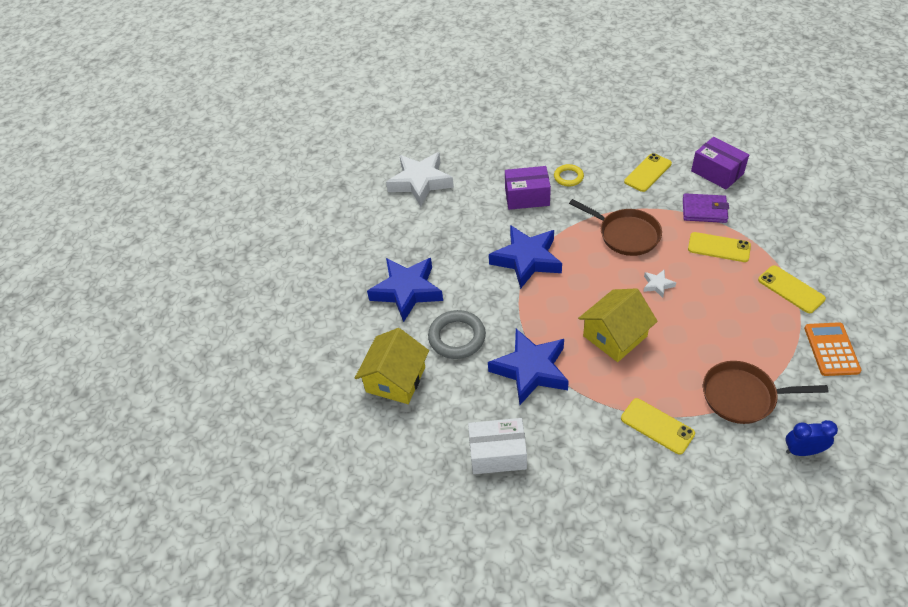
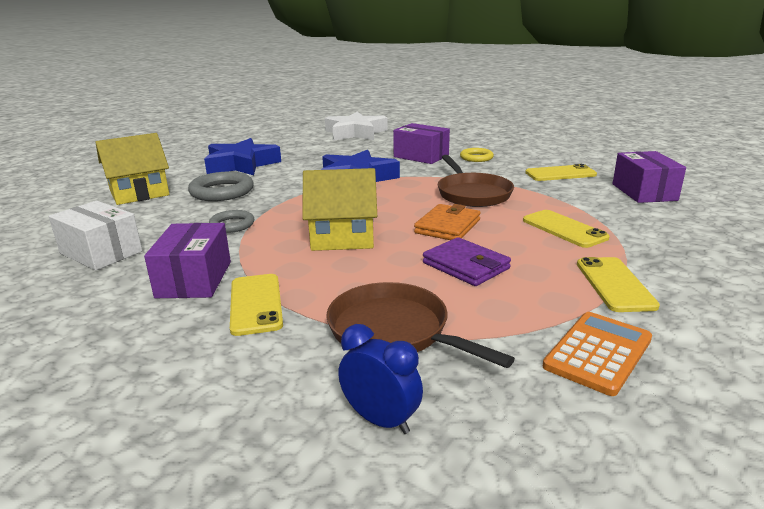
camera: 35 degrees right, 25 degrees down
blue star [488,329,569,405] -> grey ring [209,210,254,233]
white star [643,270,676,298] -> orange wallet [414,204,481,240]
purple wallet [683,193,729,223] -> purple wallet moved to [423,237,511,286]
none -> purple box [144,223,231,298]

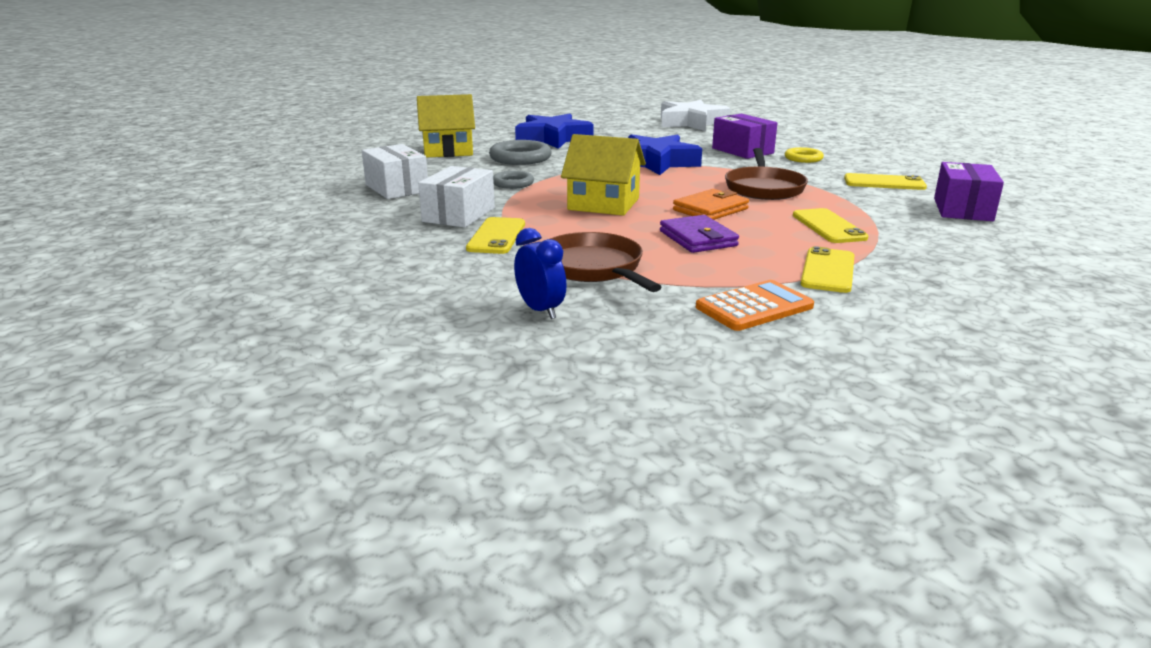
camera: 20 degrees right, 0 degrees up
purple box [144,223,231,298] -> white box [418,166,495,228]

